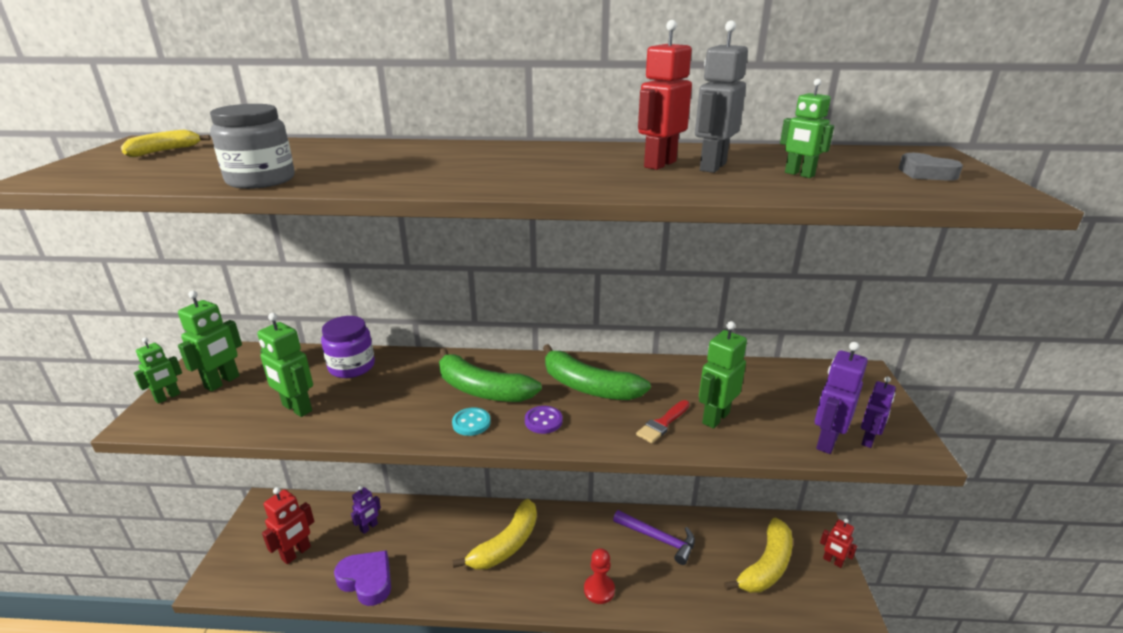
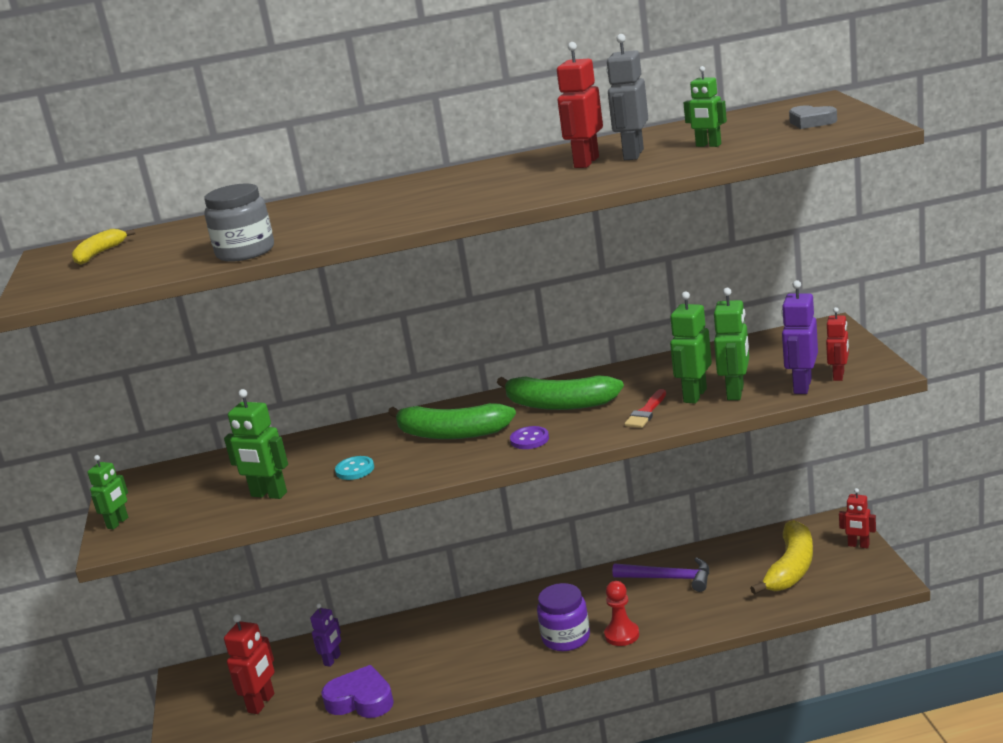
camera: 10 degrees left, 5 degrees down
green robot [178,291,242,391] -> green robot moved to [714,288,749,400]
purple jar [321,316,375,378] -> purple jar moved to [537,583,590,651]
turquoise button [452,407,491,436] -> turquoise button moved to [335,456,374,480]
yellow banana [452,499,537,570] -> none
purple robot [861,377,896,448] -> red robot [826,307,849,381]

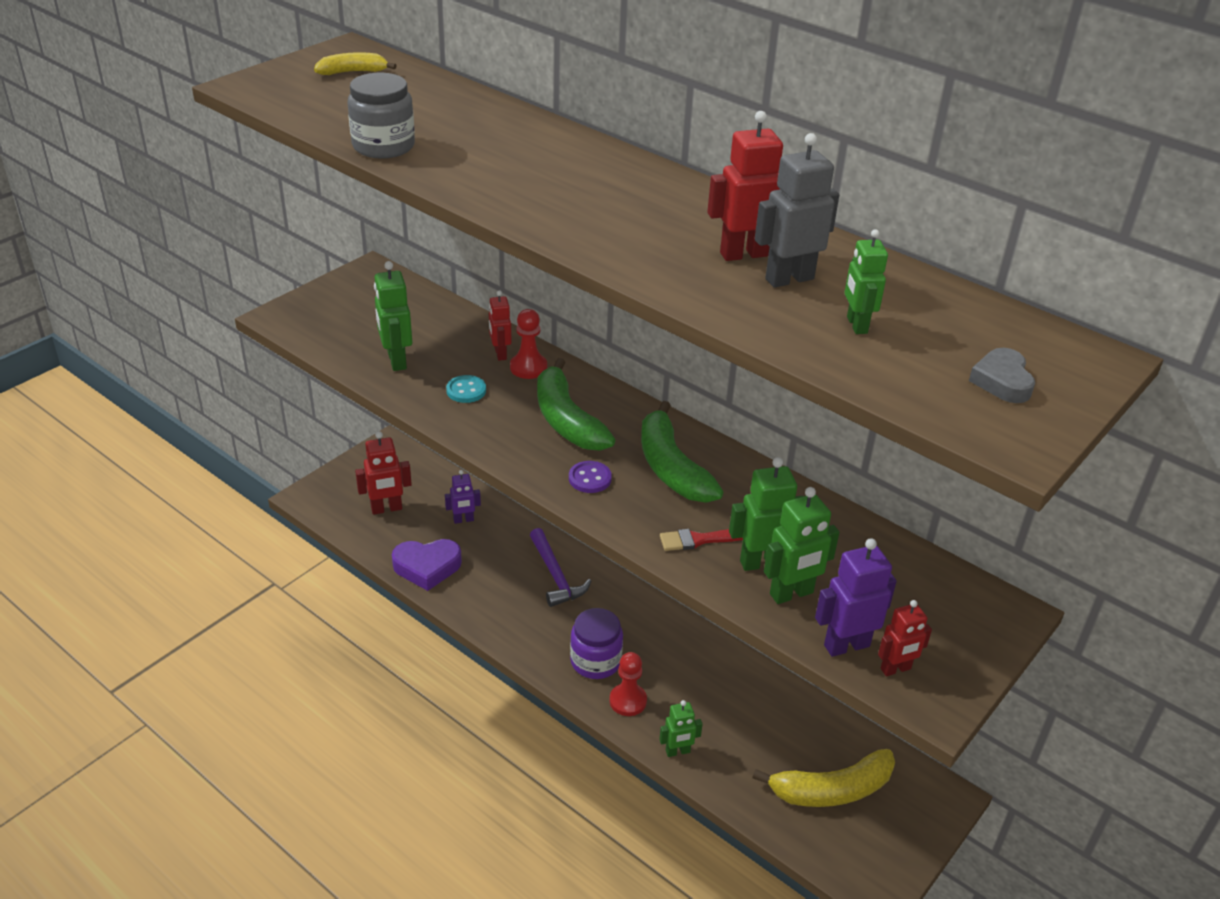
camera: 45 degrees right, 15 degrees up
green robot [87,455,128,530] -> green robot moved to [659,700,703,757]
purple heart [321,665,394,718] -> purple heart turned 105 degrees clockwise [392,539,462,591]
purple hammer [612,557,709,592] -> purple hammer moved to [530,528,591,607]
red robot [839,488,876,548] -> red robot moved to [489,290,511,361]
none -> red pawn [510,309,547,379]

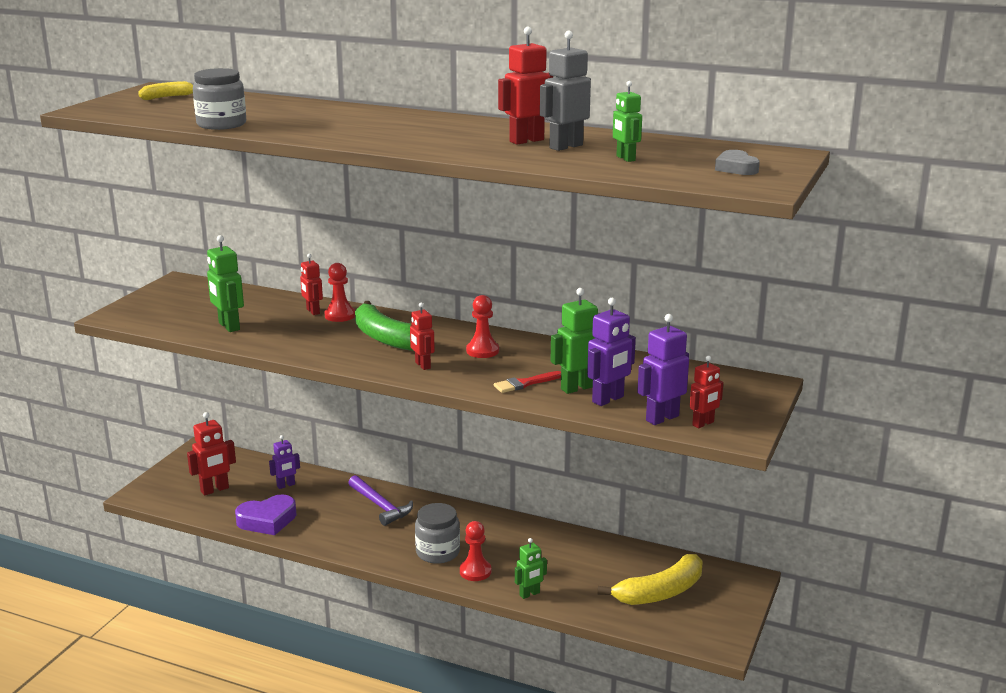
camera: 15 degrees left, 15 degrees down
turquoise button [446,375,486,403] -> none
purple button [569,461,612,493] -> red robot [410,302,435,370]
purple jar [570,608,623,679] -> grey jar [415,503,460,564]
green banana [641,401,724,503] -> red pawn [466,295,499,358]
green robot [764,487,839,604] -> purple robot [587,297,636,406]

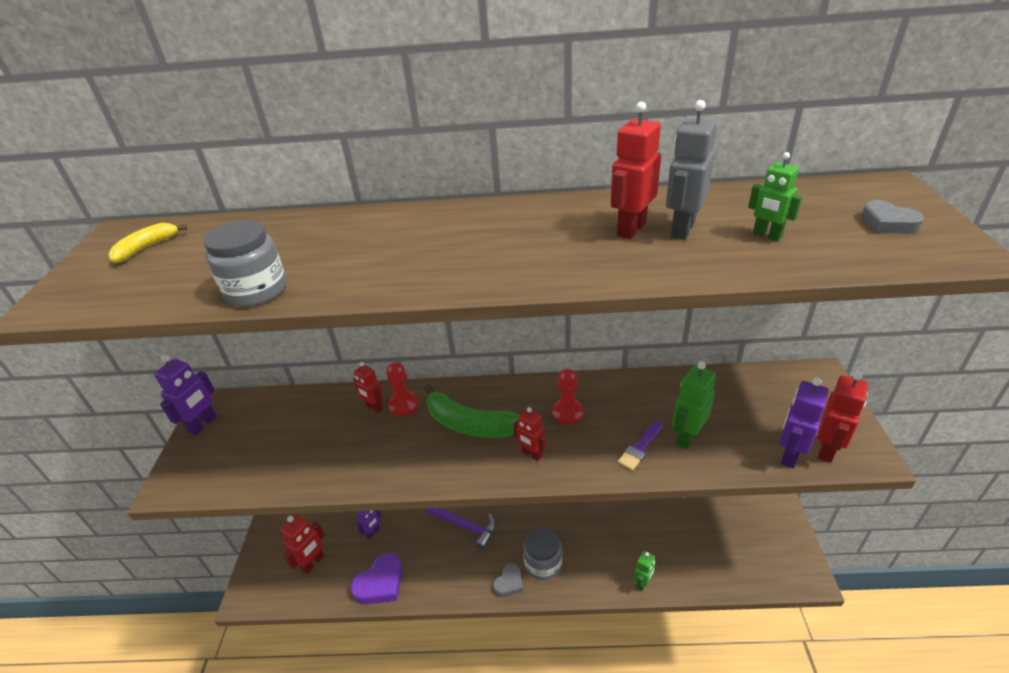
camera: 20 degrees left, 15 degrees up
green robot [207,235,244,332] -> none
red pawn [460,521,491,581] -> none
red brush [494,371,561,393] -> purple brush [618,421,662,471]
purple robot [587,297,636,406] -> purple robot moved to [154,355,217,436]
yellow banana [598,554,703,605] -> none
red robot [690,355,724,428] -> red robot [817,372,868,463], size x1.52
none -> grey heart [493,563,523,597]

